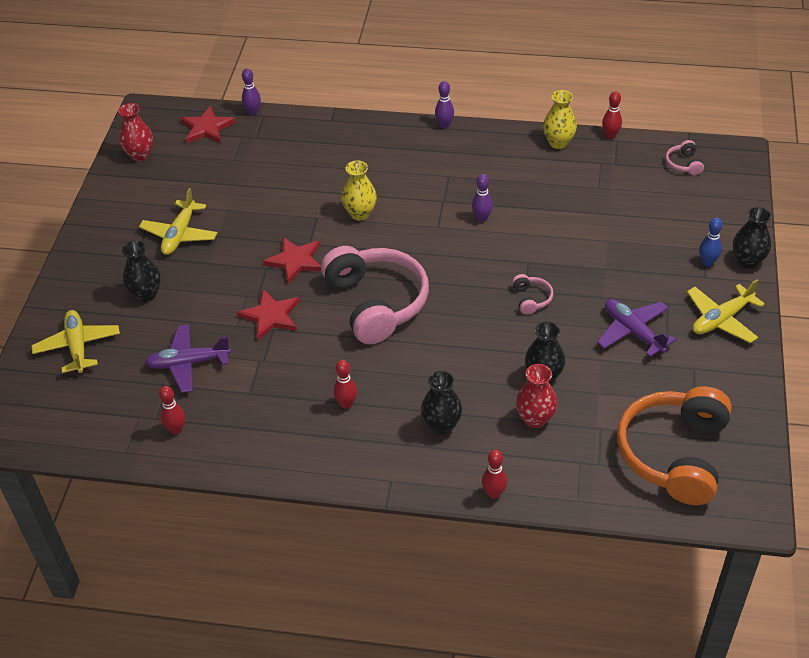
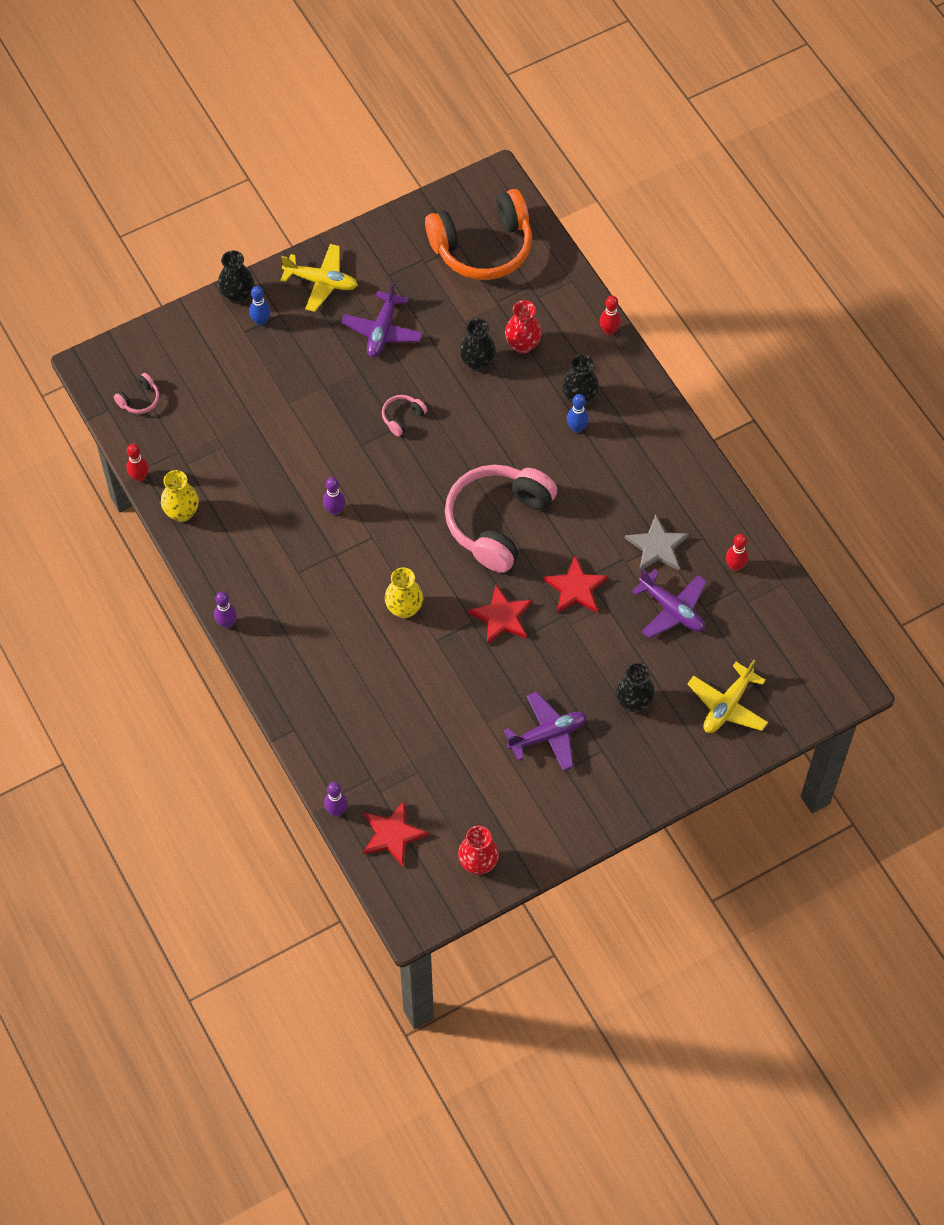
camera: 130 degrees left, 15 degrees up
yellow plane [139,188,217,255] -> purple plane [504,692,587,771]
red bowling pin [333,360,357,409] -> none
none -> blue bowling pin [567,394,589,433]
none -> grey star [625,514,689,572]

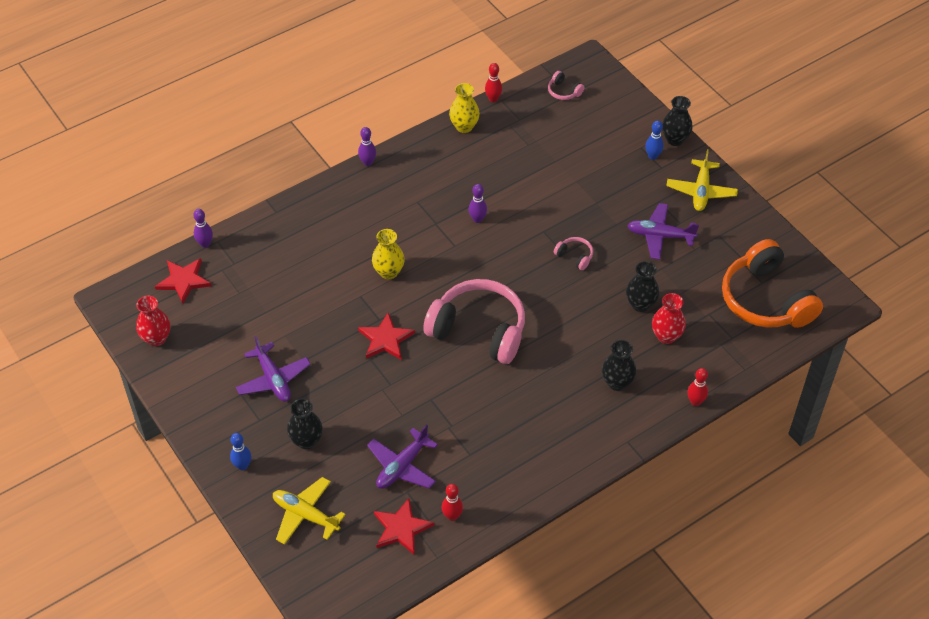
camera: 85 degrees right, 10 degrees down
red star [543,556,608,613] -> red star moved to [374,498,434,555]
blue bowling pin [567,394,589,433] -> blue bowling pin moved to [230,433,251,470]
grey star [625,514,689,572] -> none

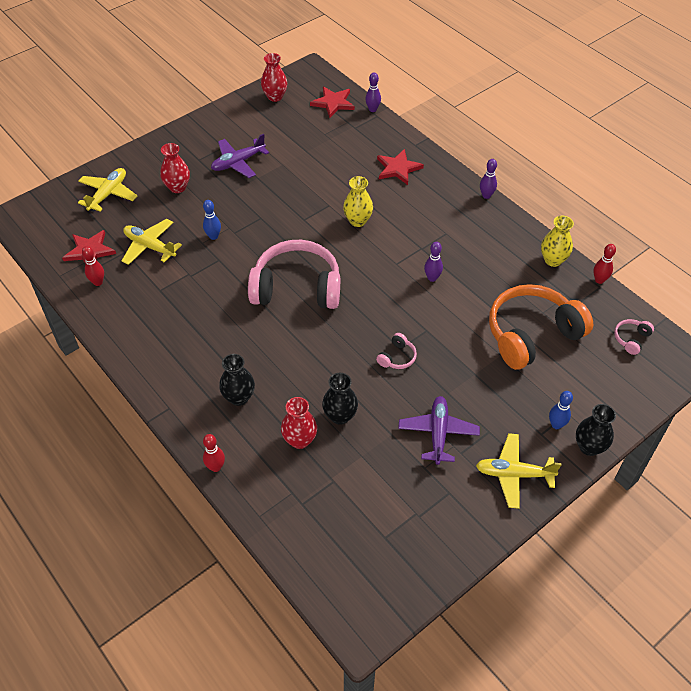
camera: 85 degrees right, 0 degrees up
blue bowling pin [230,433,251,470] -> blue bowling pin moved to [203,200,221,240]
black vase [287,399,323,449] -> red vase [160,143,190,193]
red star [358,313,415,360] -> red star moved to [377,149,424,185]
purple plane [367,424,438,489] -> yellow plane [122,219,182,265]
pink headphones [423,279,525,364] -> pink headphones turned 105 degrees counterclockwise [248,240,340,309]
orange headphones [722,239,823,328] -> orange headphones moved to [489,284,593,370]

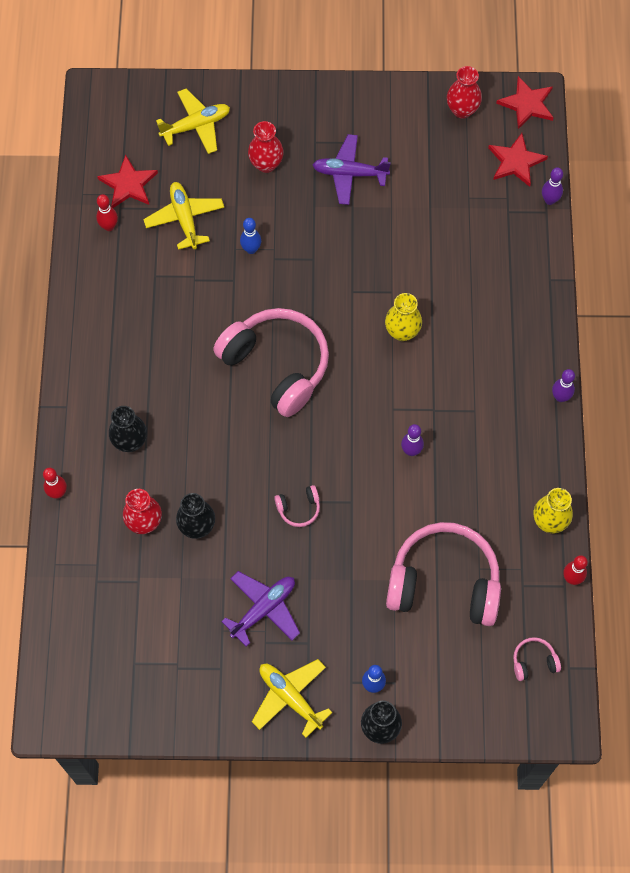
camera: 40 degrees right, 15 degrees up
red star [377,149,424,185] -> red star moved to [496,76,554,129]
orange headphones [489,284,593,370] -> pink headphones [386,522,501,626]

